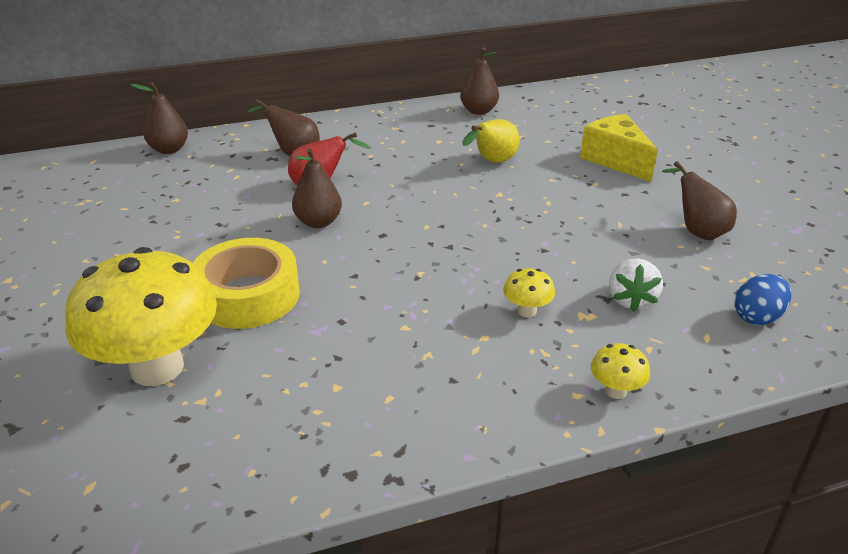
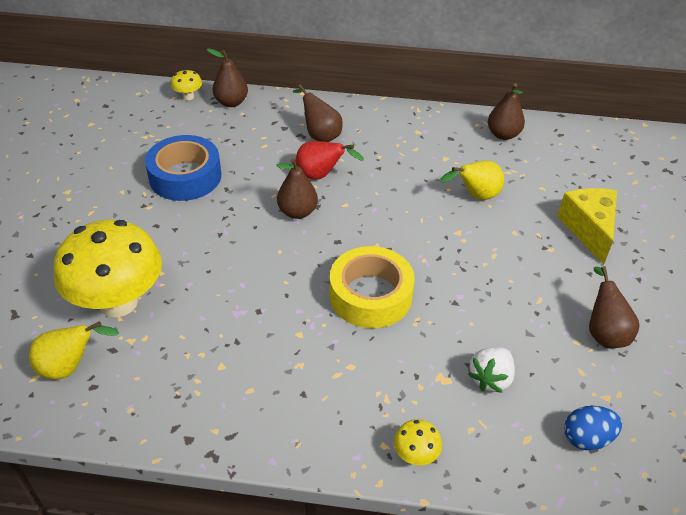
camera: 25 degrees right, 10 degrees up
yellow tape [193,238,300,329] -> yellow tape moved to [330,246,414,328]
yellow mushroom [503,268,555,317] -> yellow mushroom moved to [171,69,202,100]
none -> yellow pear [29,321,119,379]
none -> blue tape [145,135,221,201]

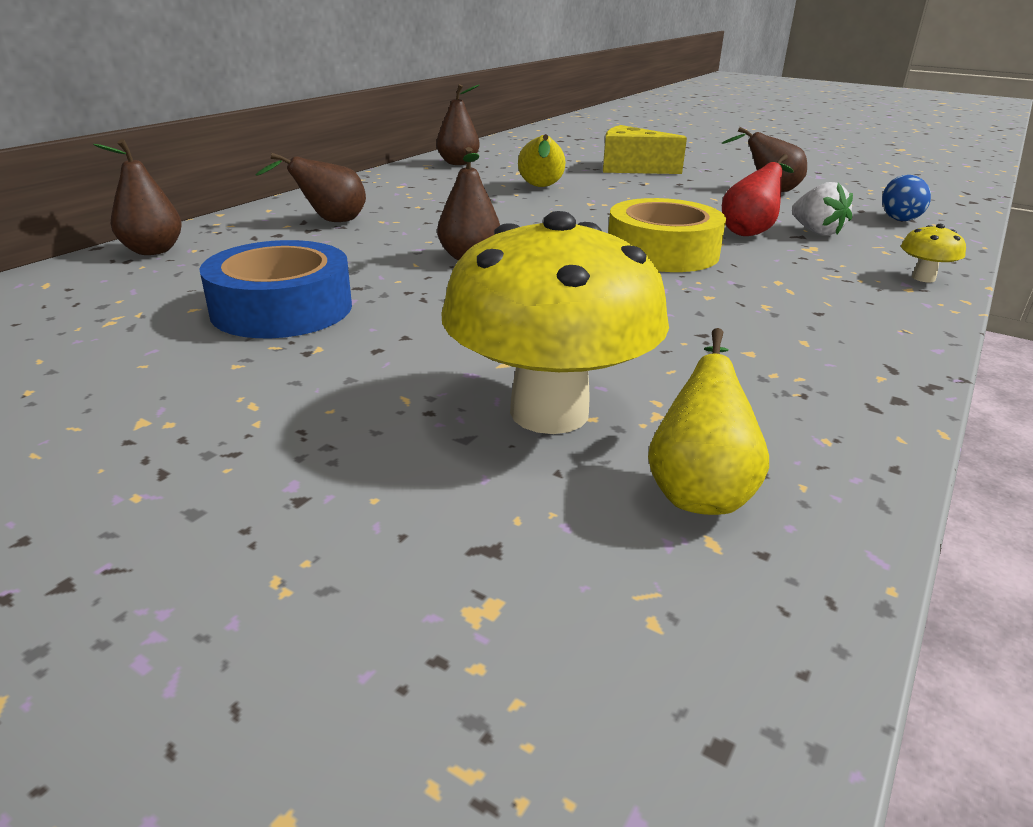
camera: 65 degrees left, 15 degrees down
yellow mushroom [171,69,202,100] -> none
red pear [295,141,364,180] -> red pear moved to [722,154,794,236]

